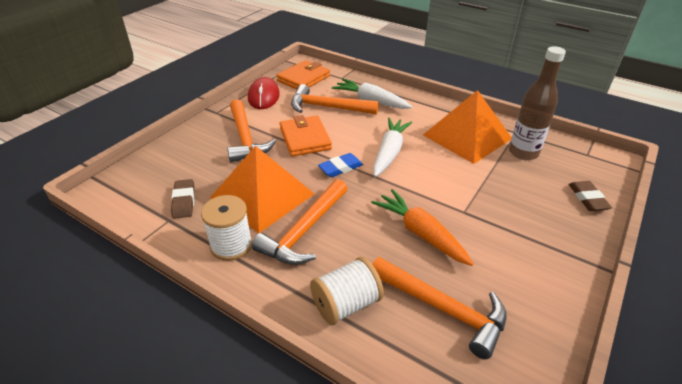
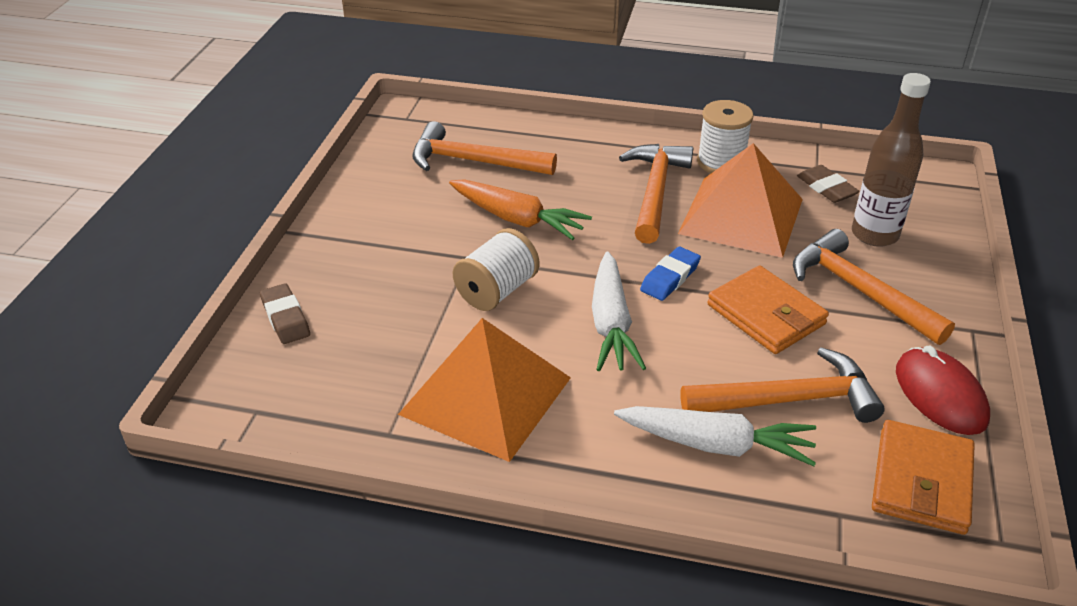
camera: 160 degrees right, 0 degrees up
white spool [310,257,384,325] -> white spool moved to [453,228,539,311]
brown bottle [509,46,566,160] -> brown bottle moved to [852,73,931,247]

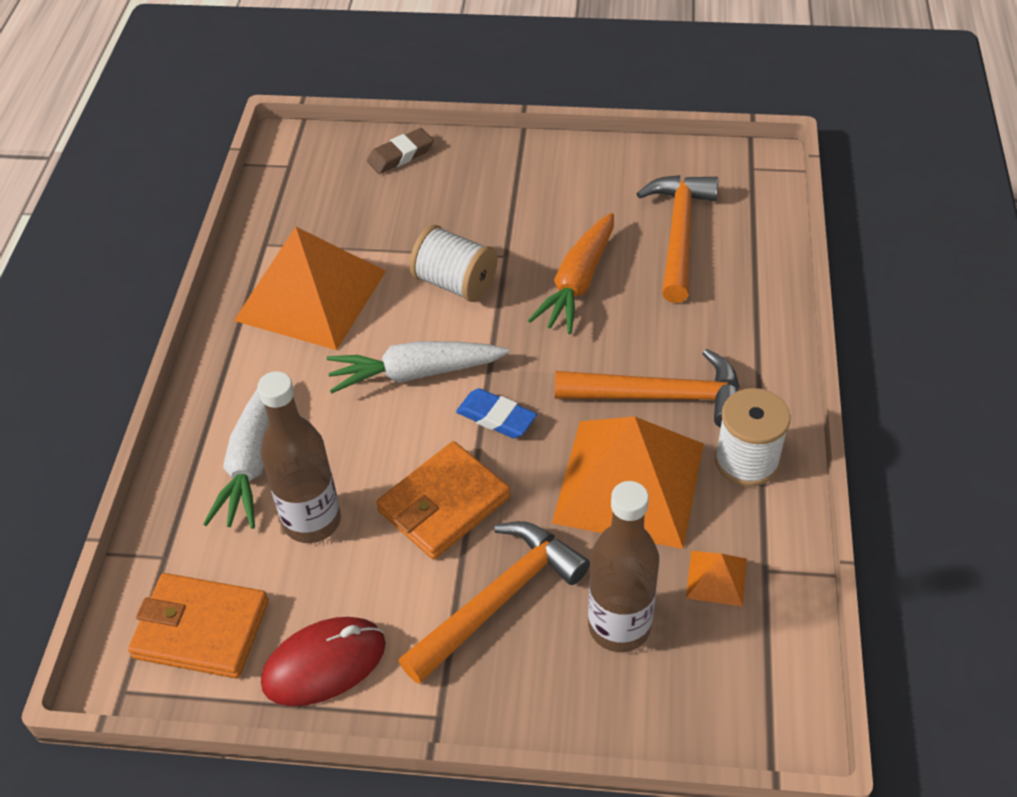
camera: 85 degrees right, 10 degrees up
orange hammer [680,347,885,423] -> brown bottle [257,371,341,543]
brown eraser [797,165,860,203] -> orange pyramid [686,551,747,607]

